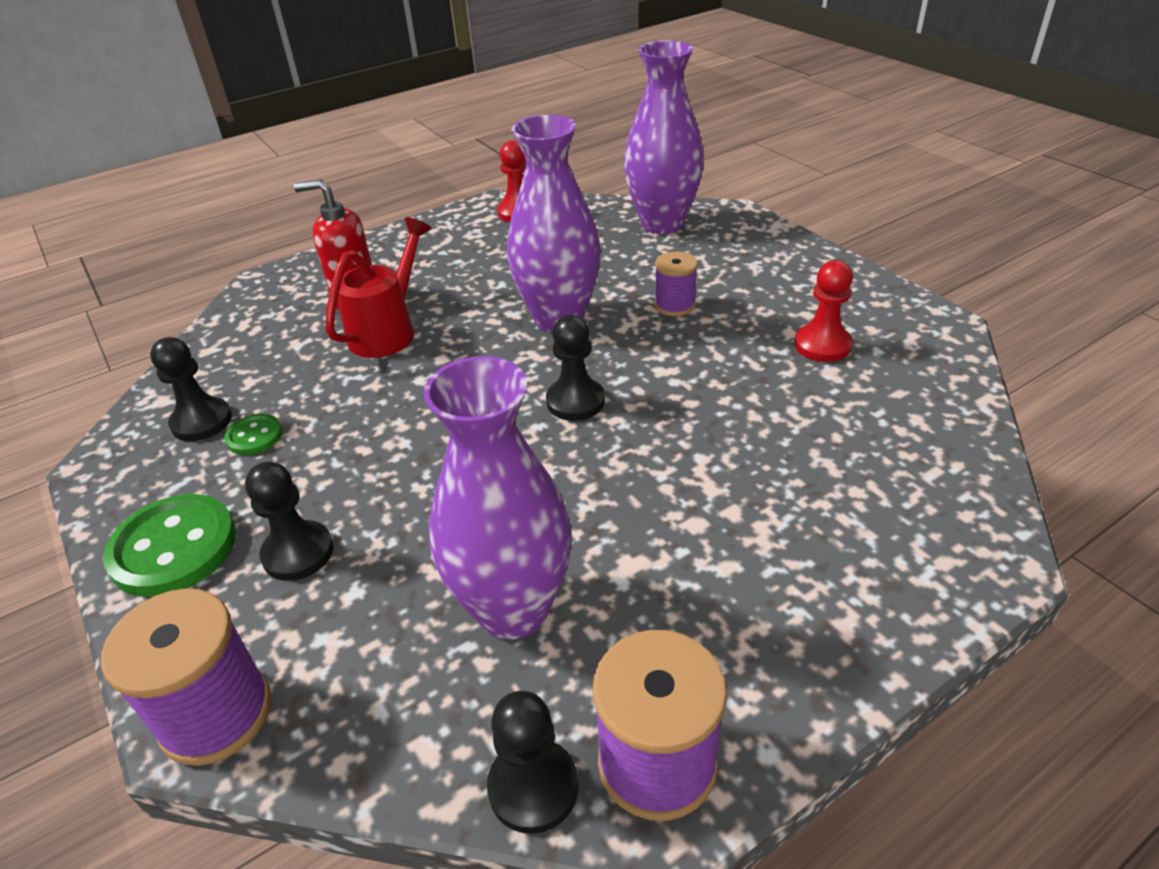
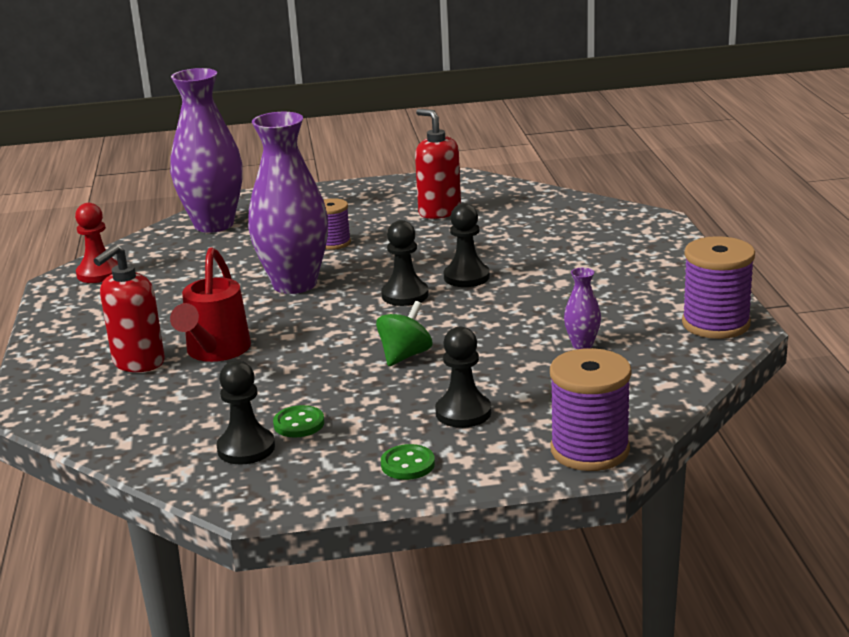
camera: 65 degrees left, 15 degrees down
green button [103,494,236,597] -> green button [381,444,435,480], size x0.52
red watering can [325,217,432,358] -> red watering can turned 135 degrees counterclockwise [170,248,251,362]
purple vase [423,356,572,640] -> purple vase [564,267,601,349], size x0.42
black pawn [487,691,579,834] -> black pawn moved to [444,203,490,287]
red pawn [794,260,853,362] -> red soap dispenser [415,109,461,219]
none -> green spinning top [376,301,433,366]

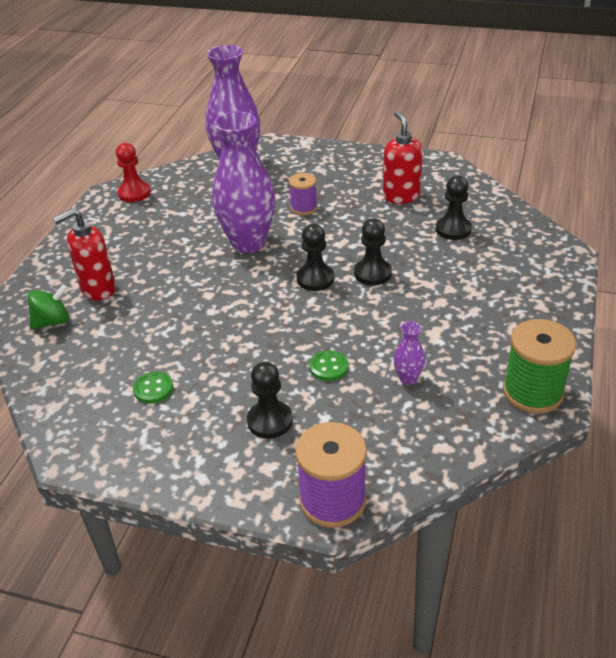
camera: 25 degrees right, 15 degrees up
red watering can [170,248,251,362] -> none
black pawn [216,361,275,464] -> black pawn moved to [436,176,472,240]
green spinning top [376,301,433,366] -> green spinning top moved to [28,284,69,329]
green button [381,444,435,480] -> green button moved to [310,350,348,381]
purple spool [682,236,755,339] -> green spool [503,319,576,414]

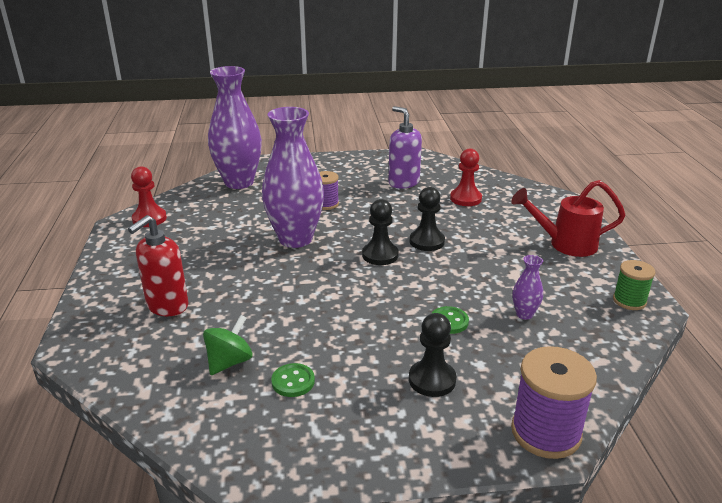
camera: 25 degrees left, 10 degrees down
green spinning top [28,284,69,329] -> green spinning top moved to [203,315,253,375]
red soap dispenser [383,111,423,204] -> purple soap dispenser [389,106,422,188]
black pawn [436,176,472,240] -> red pawn [450,148,482,206]
green spool [503,319,576,414] -> green spool [613,260,655,310], size x0.60
none -> red watering can [511,180,626,257]

